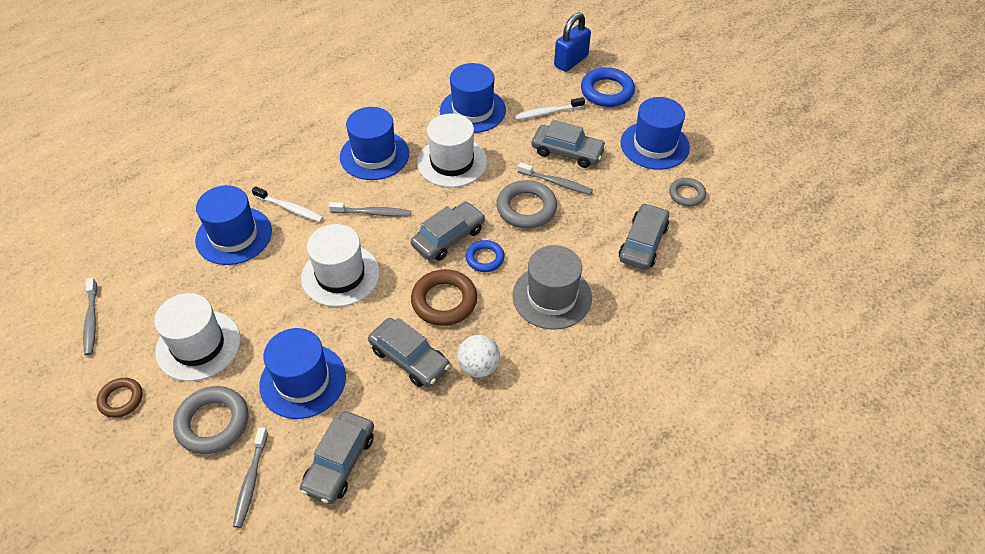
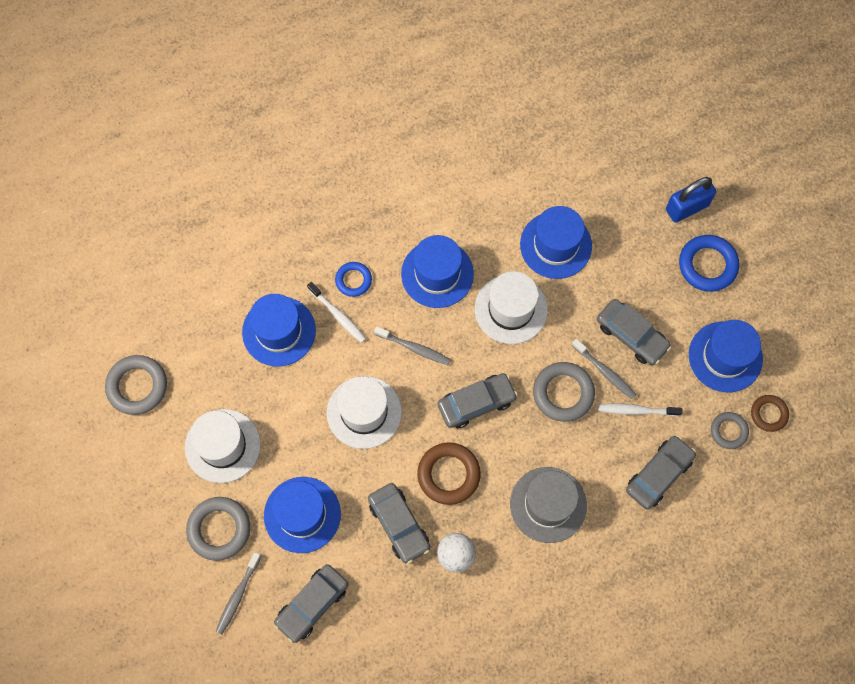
camera: 20 degrees right, 20 degrees up
grey toothbrush [83,278,97,356] -> grey ring [105,355,167,415]
brown ring [96,378,143,418] -> brown ring moved to [751,395,789,432]
blue ring [466,240,504,272] -> blue ring moved to [335,262,372,297]
white toothbrush [514,97,585,120] -> white toothbrush moved to [599,404,683,416]

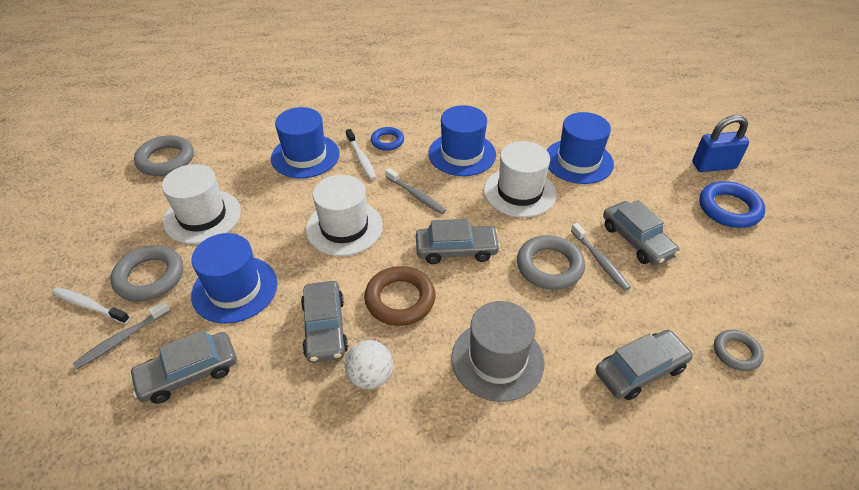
camera: 20 degrees right, 25 degrees down
white toothbrush [599,404,683,416] -> white toothbrush moved to [52,287,130,324]
blue hat [689,320,763,392] -> none
brown ring [751,395,789,432] -> none

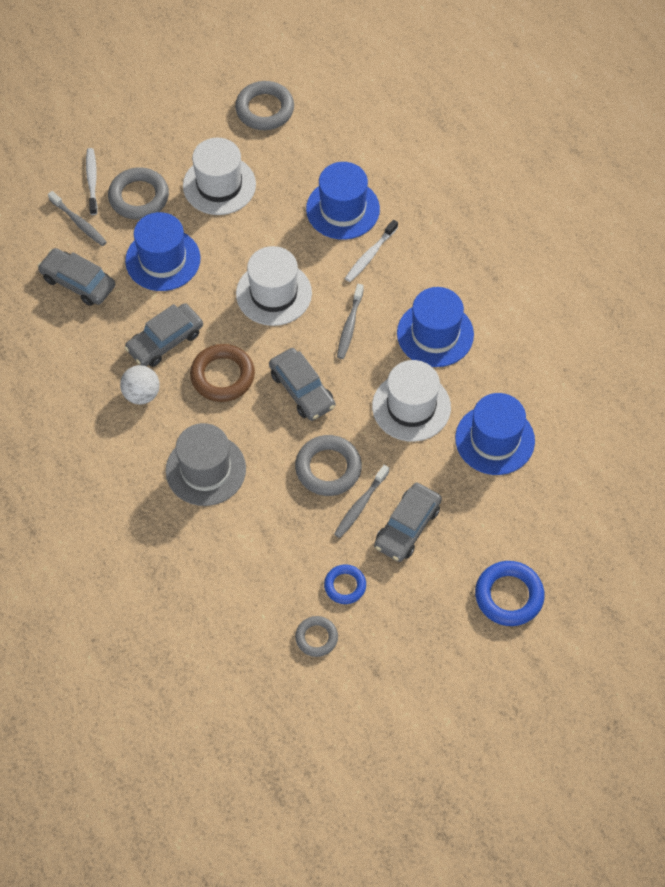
camera: 60 degrees right, 15 degrees up
grey toothbrush [73,301,171,369] -> grey toothbrush turned 150 degrees counterclockwise [48,191,107,246]
blue ring [371,127,404,151] -> blue ring moved to [324,564,366,604]
grey car [595,330,693,400] -> none
blue padlock [692,115,749,172] -> none

